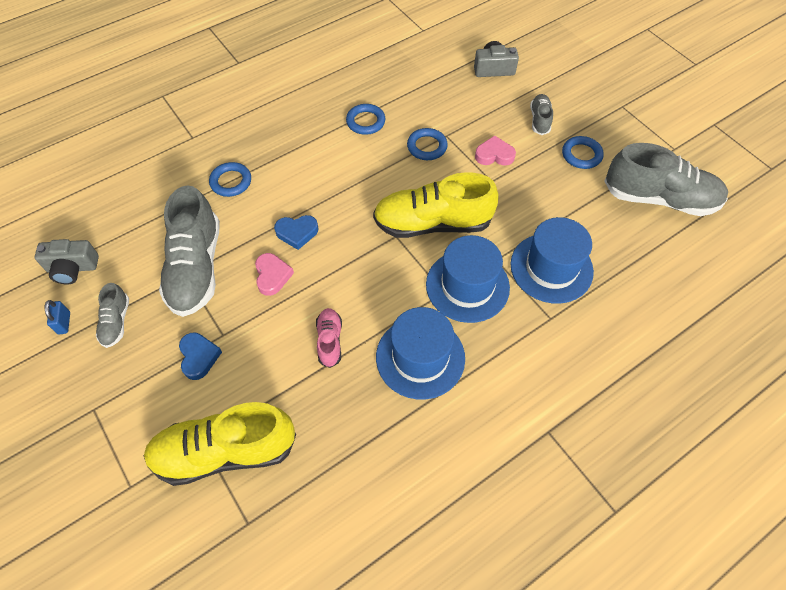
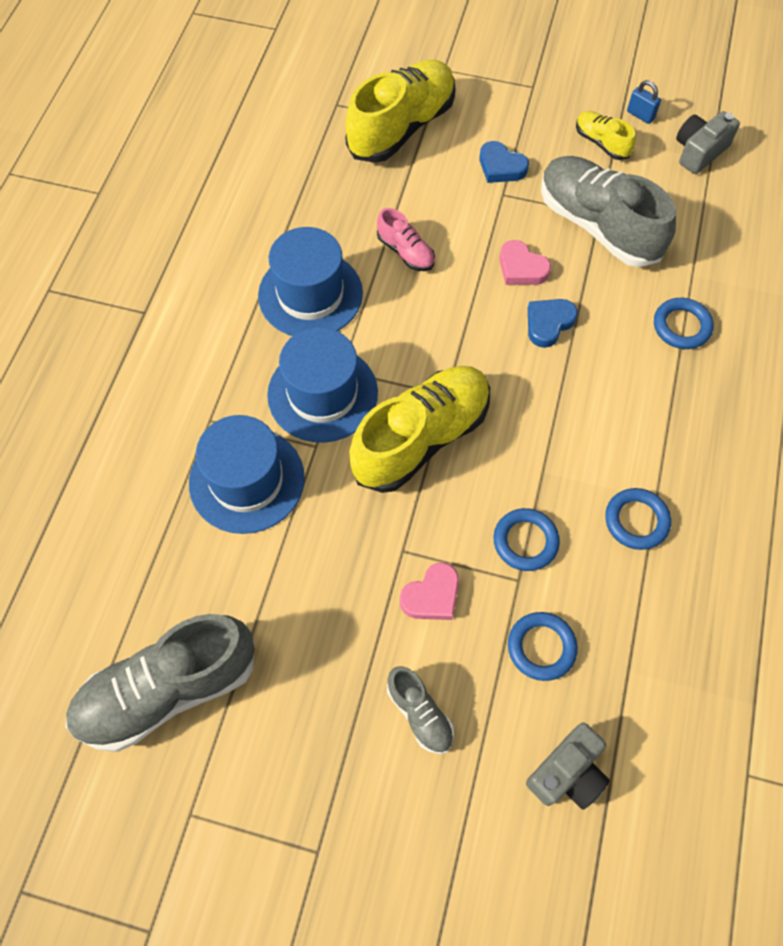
camera: 140 degrees right, 5 degrees up
grey shoe [96,283,129,348] -> yellow shoe [576,111,636,160]
blue ring [562,136,604,169] -> blue ring moved to [508,612,578,681]

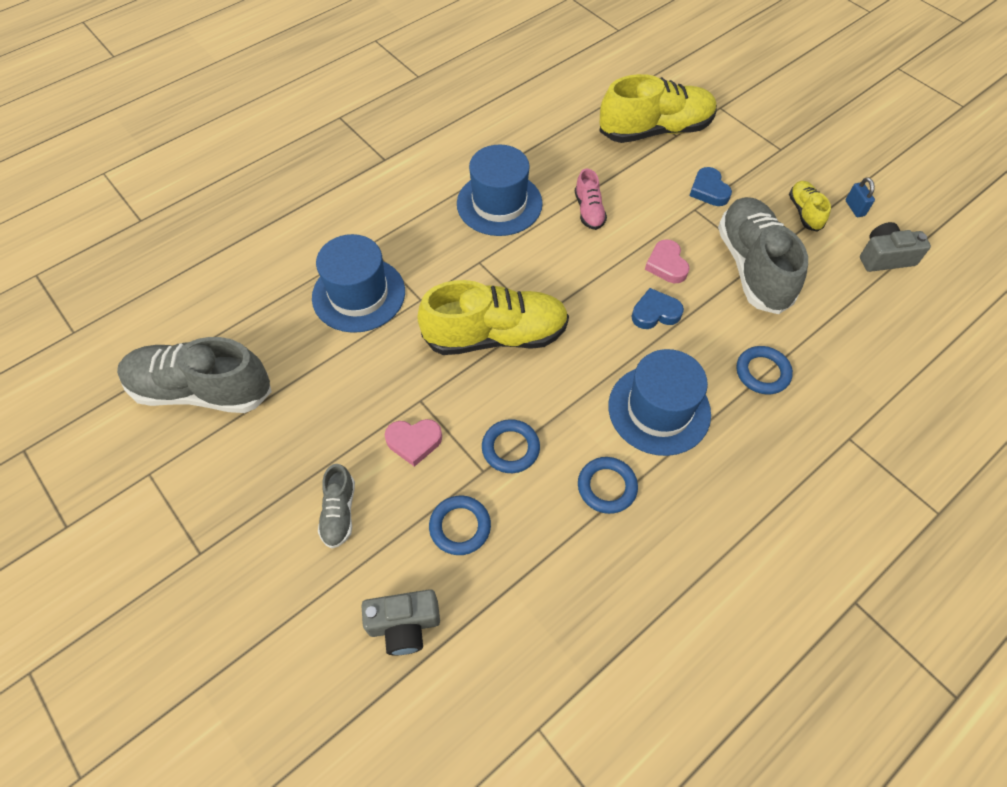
camera: 35 degrees right, 5 degrees down
blue hat [267,327,378,443] -> blue hat moved to [608,349,711,456]

